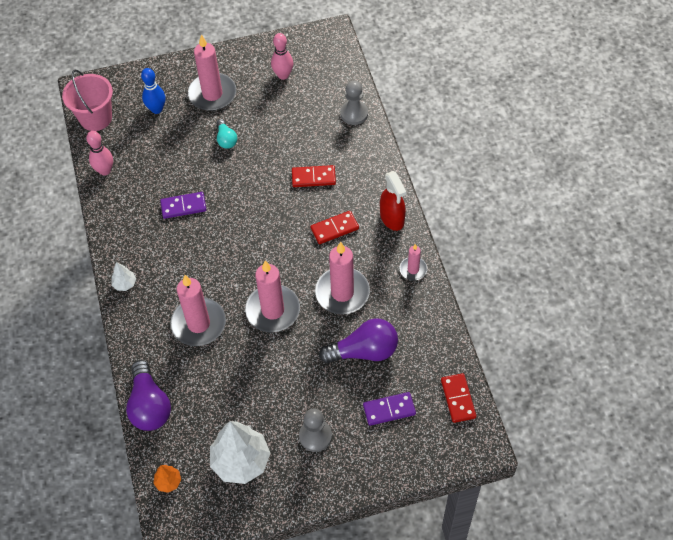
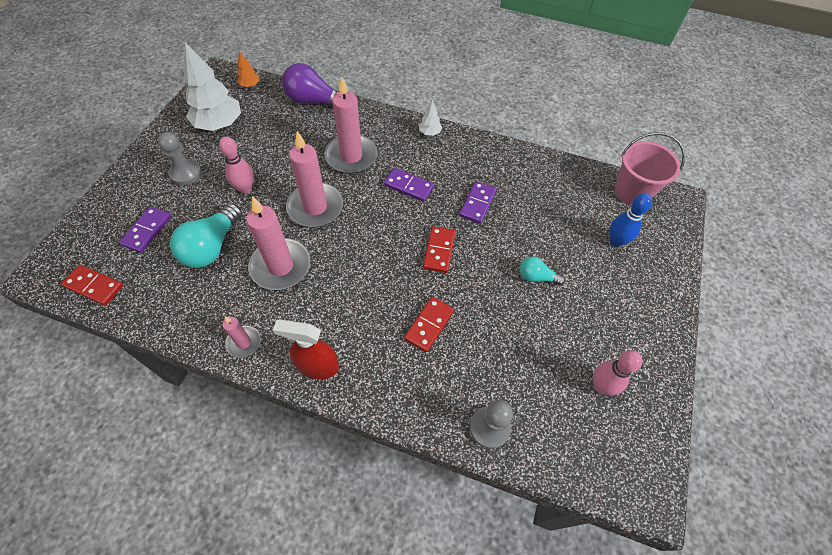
camera: 120 degrees right, 0 degrees up
pink bowling pin [86,131,113,176] -> pink bowling pin moved to [219,136,254,194]
pink candle [188,34,236,111] -> none
red domino [310,211,359,244] -> red domino moved to [423,226,456,273]
purple light bulb [319,318,398,363] -> turquoise light bulb [170,203,242,268]
none -> purple domino [384,168,434,202]

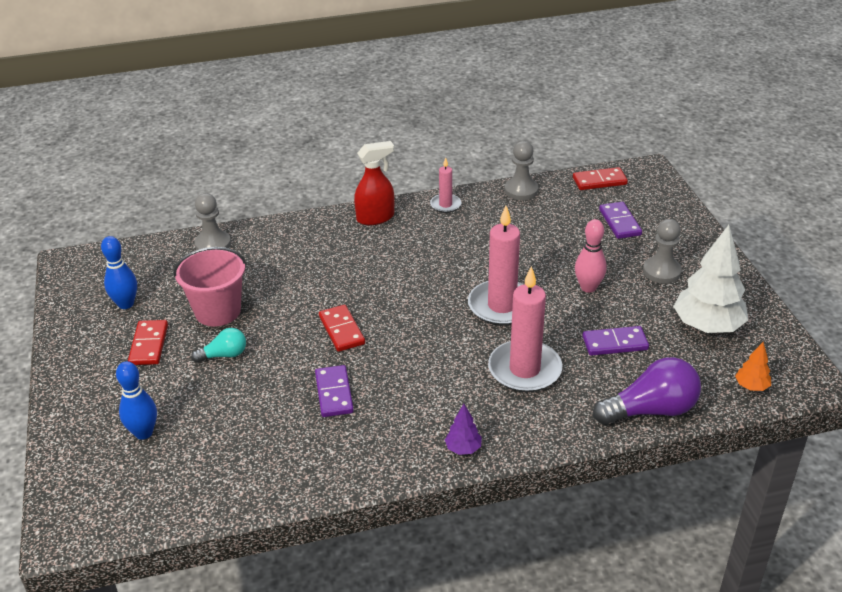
camera: 150 degrees right, 20 degrees down
turquoise light bulb [170,203,242,268] -> none
pink candle [246,196,311,290] -> none
purple domino [384,168,434,202] -> purple domino moved to [582,326,649,356]
red domino [404,297,454,352] -> red domino moved to [128,320,168,365]
white tree [419,100,442,136] -> purple tree [445,404,482,455]
pink bowling pin [593,350,643,395] -> blue bowling pin [101,236,137,309]
pink bucket [615,132,685,206] -> pink bucket moved to [173,247,246,326]
none -> grey pawn [504,141,538,200]

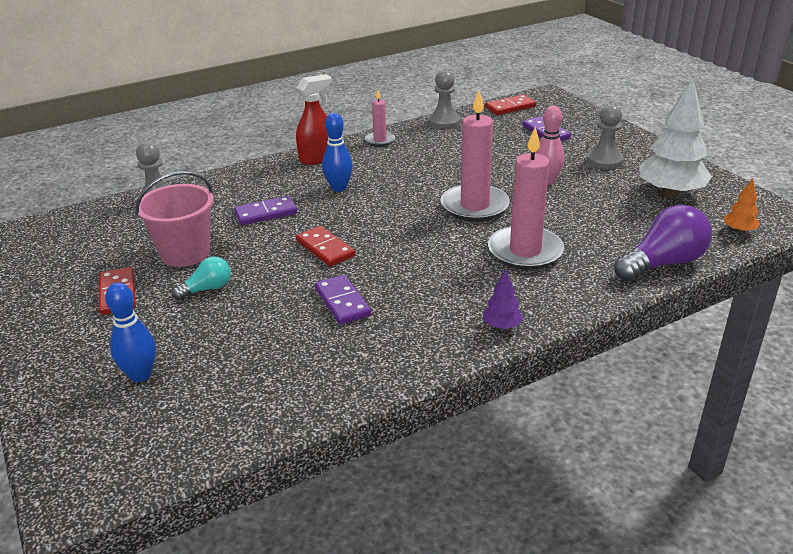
camera: 15 degrees left, 5 degrees down
blue bowling pin [101,236,137,309] -> blue bowling pin moved to [322,113,353,192]
purple domino [582,326,649,356] -> purple domino moved to [234,196,297,225]

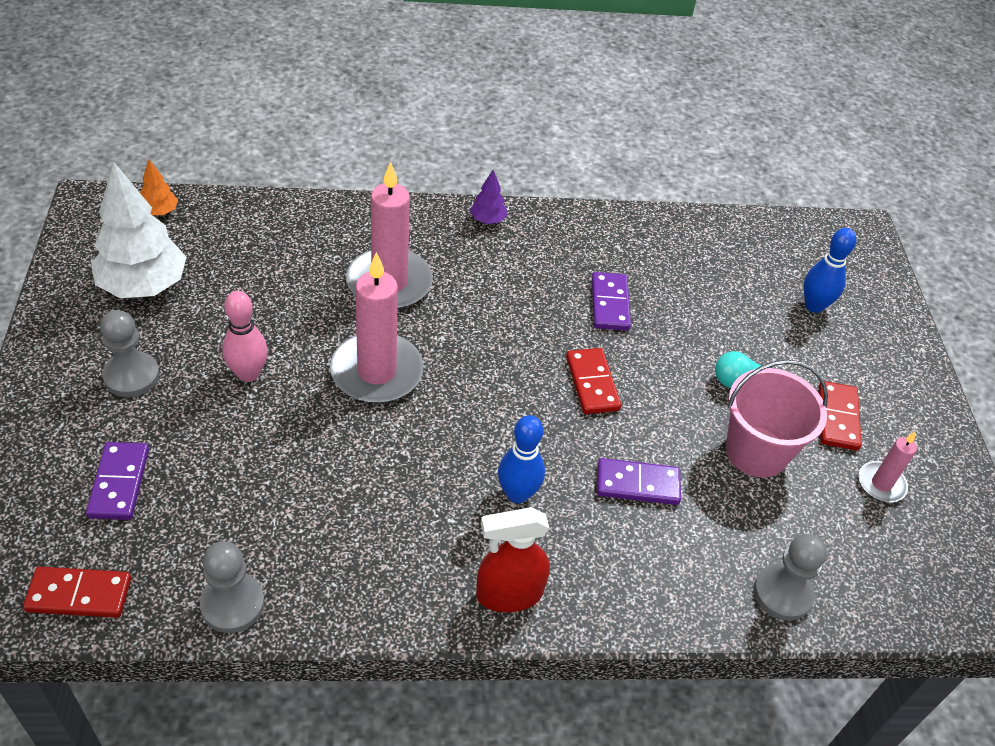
camera: 160 degrees left, 15 degrees up
pink candle [365,90,395,146] -> pink candle moved to [859,431,917,502]
purple light bulb [614,205,712,281] -> none

